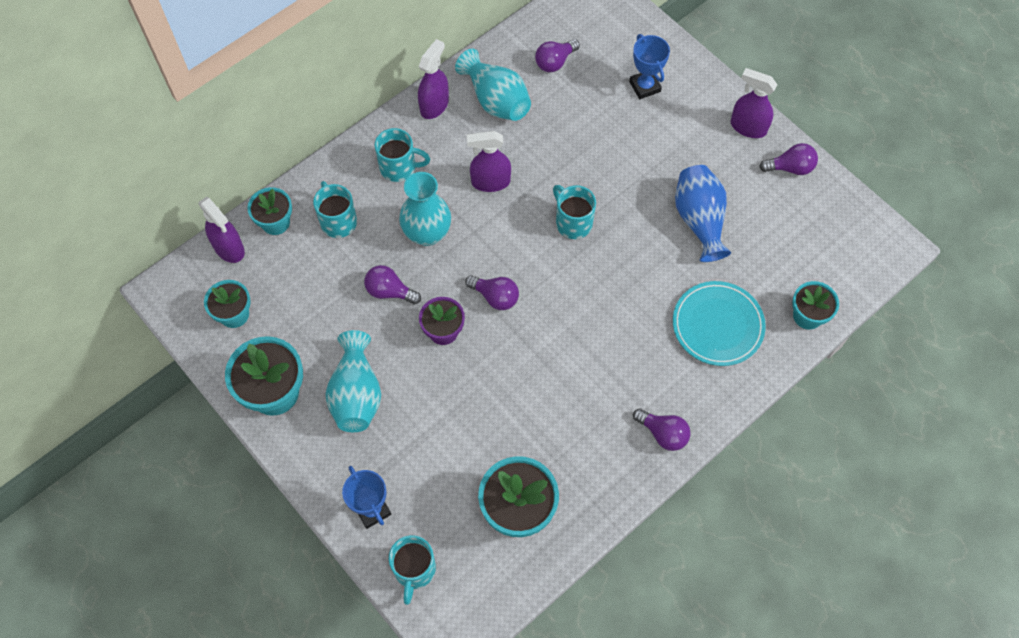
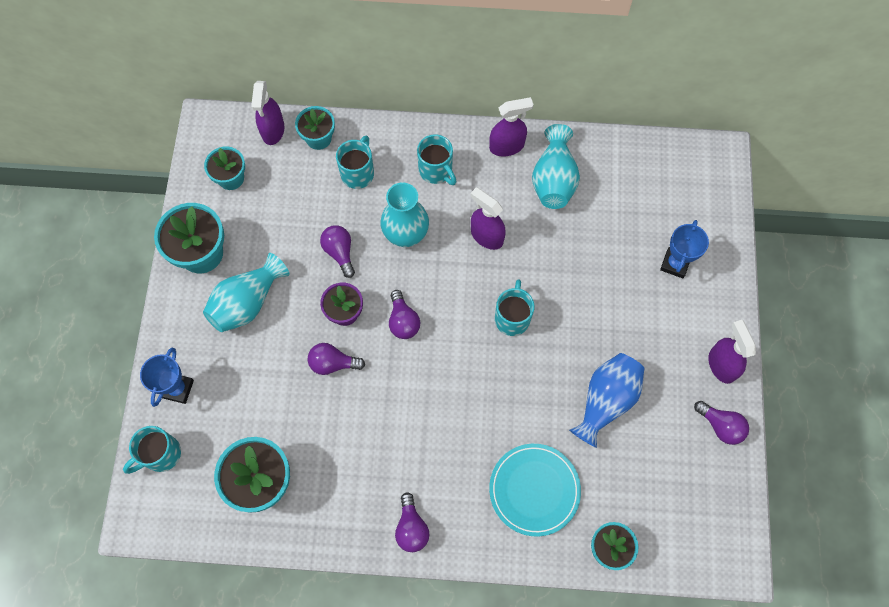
camera: 45 degrees right, 5 degrees up
purple light bulb [535,39,580,72] -> purple light bulb moved to [308,343,365,375]

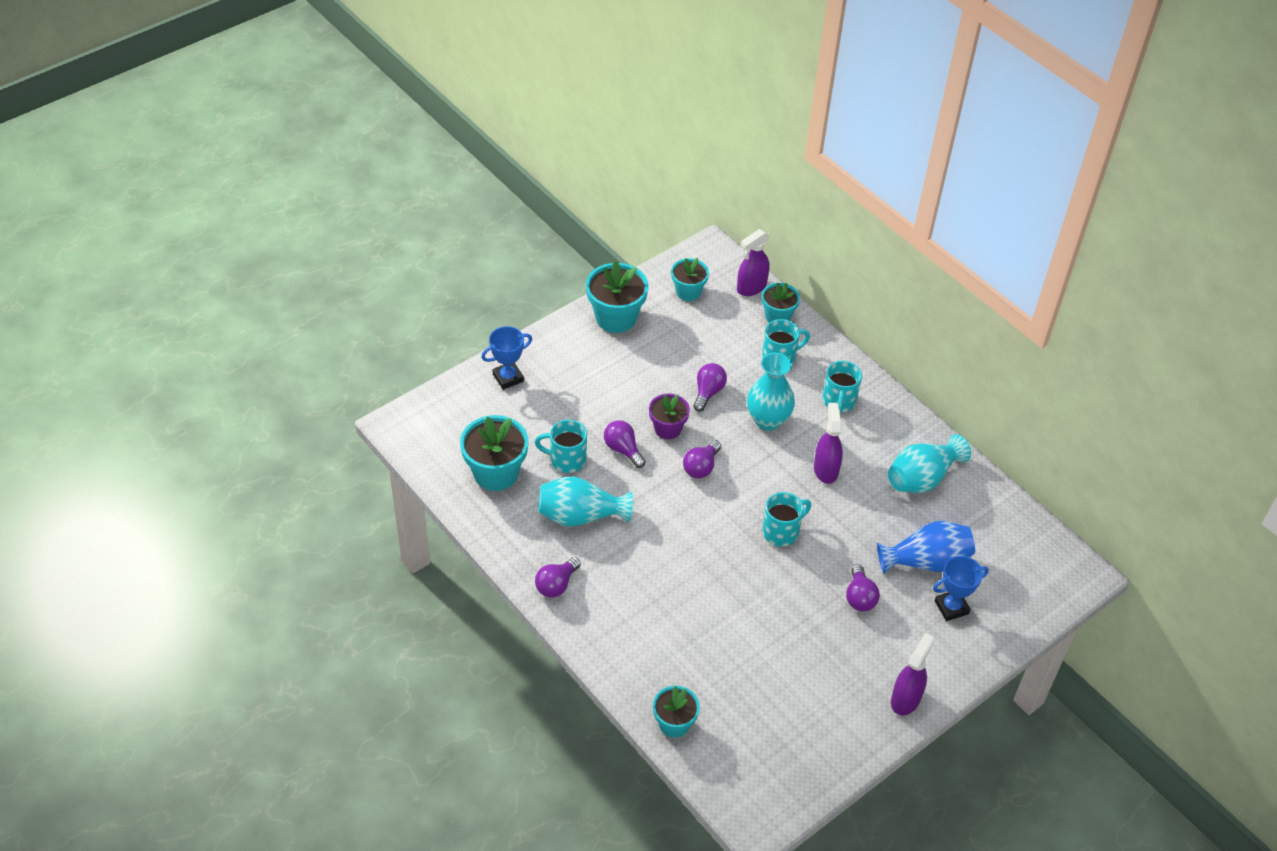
camera: 45 degrees right, 20 degrees down
turquoise mug [123,426,181,474] -> turquoise mug moved to [535,420,587,473]
turquoise vase [203,253,290,332] -> turquoise vase moved to [538,476,633,527]
purple spray bottle [489,97,534,157] -> none
turquoise plate [489,444,581,537] -> none
blue vase [569,353,644,448] -> blue vase moved to [877,521,975,574]
purple light bulb [694,401,749,445] -> purple light bulb moved to [846,564,880,612]

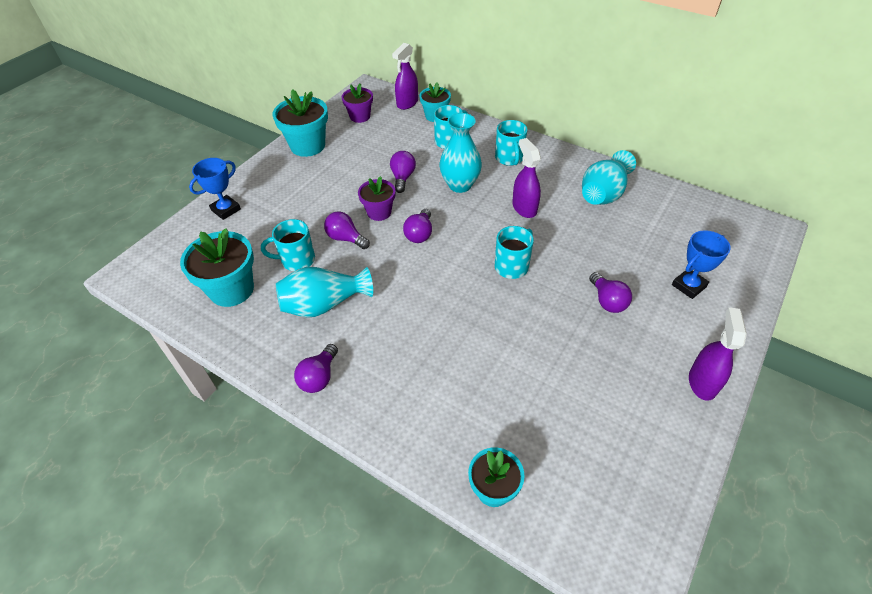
camera: 15 degrees left, 0 degrees up
turquoise flower pot [671,258,709,301] -> purple flower pot [342,83,373,123]
blue vase [877,521,975,574] -> none

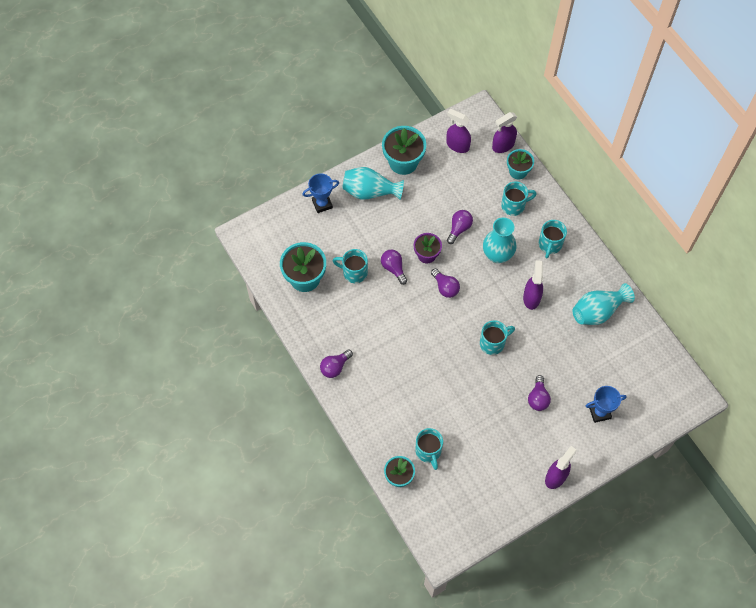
camera: 25 degrees right, 15 degrees up
turquoise vase [276,267,373,317] -> turquoise vase moved to [342,167,404,200]
purple flower pot [342,83,373,123] -> purple spray bottle [446,109,471,153]
purple light bulb [403,209,432,243] -> purple light bulb turned 75 degrees counterclockwise [431,268,460,298]
none -> turquoise mug [415,428,443,470]

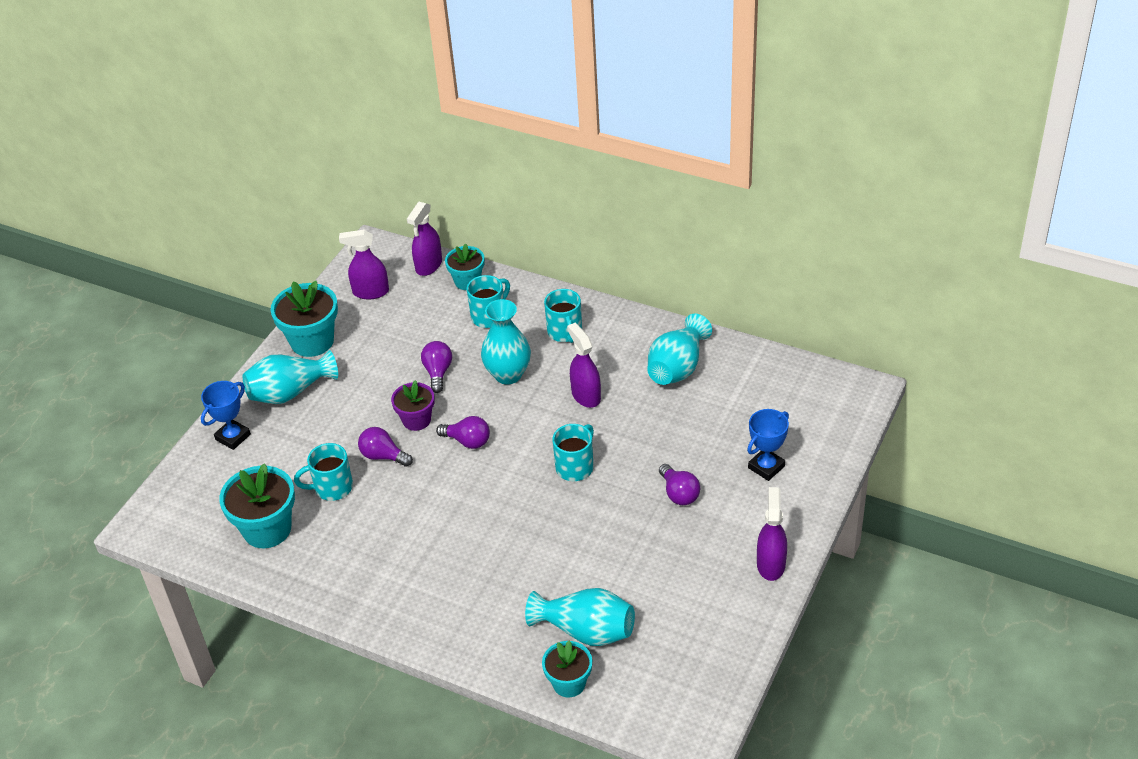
camera: 30 degrees left, 20 degrees down
purple light bulb [320,349,353,378] -> none
turquoise mug [415,428,443,470] -> turquoise vase [525,588,635,646]

